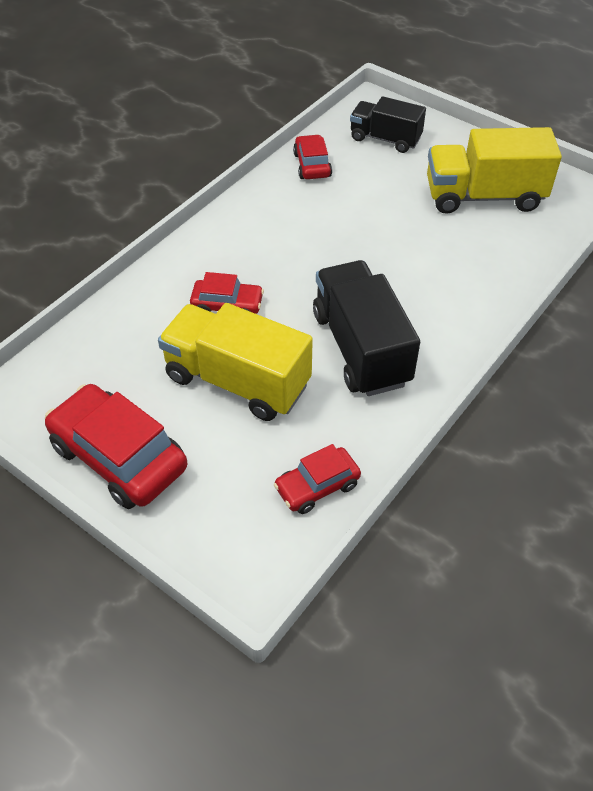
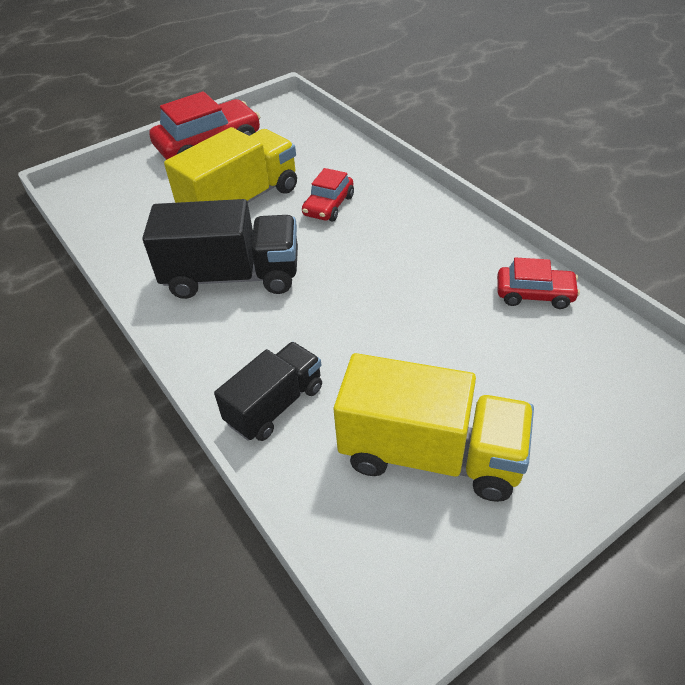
camera: 110 degrees right, 5 degrees down
red car [274,444,361,514] -> none
black truck [350,96,426,153] -> black truck moved to [214,342,322,441]
yellow truck [427,127,562,214] -> yellow truck turned 90 degrees clockwise [334,353,534,502]

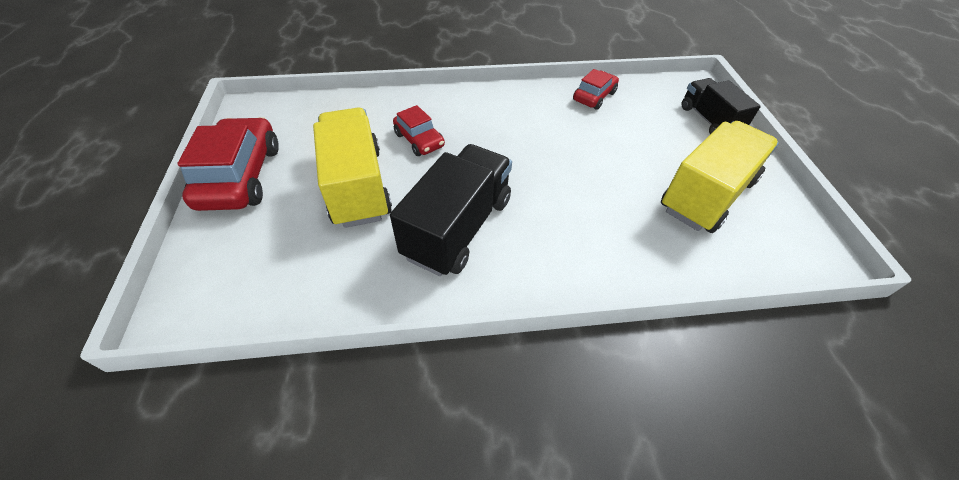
camera: 65 degrees left, 5 degrees up
black truck [214,342,322,441] -> black truck moved to [682,78,761,134]

